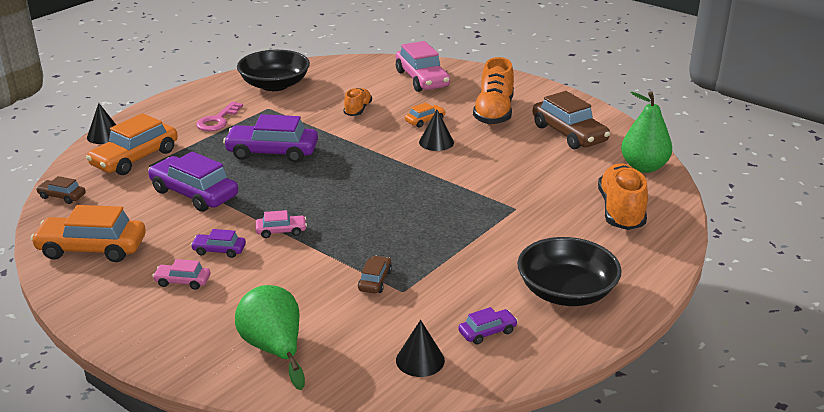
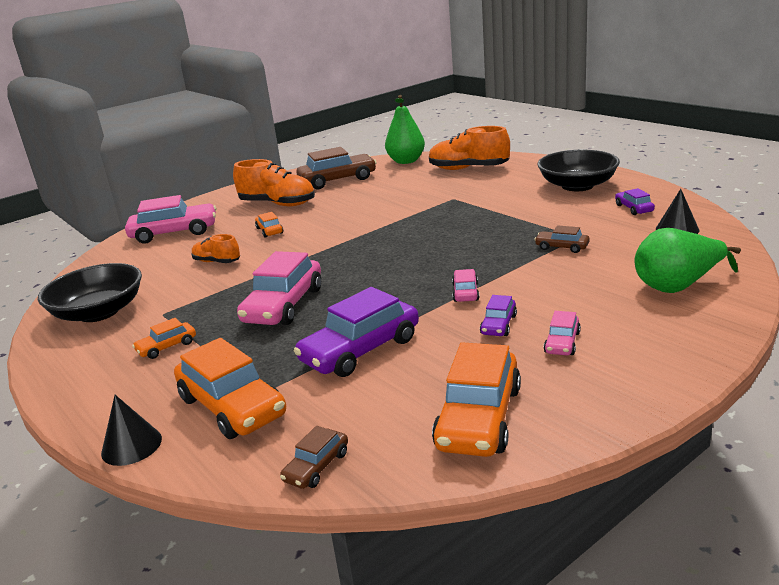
camera: 75 degrees left, 5 degrees down
pink key [196,101,243,131] -> orange car [132,318,196,359]
purple car [223,114,318,163] -> pink car [237,251,321,325]
black cone [419,110,454,151] -> none

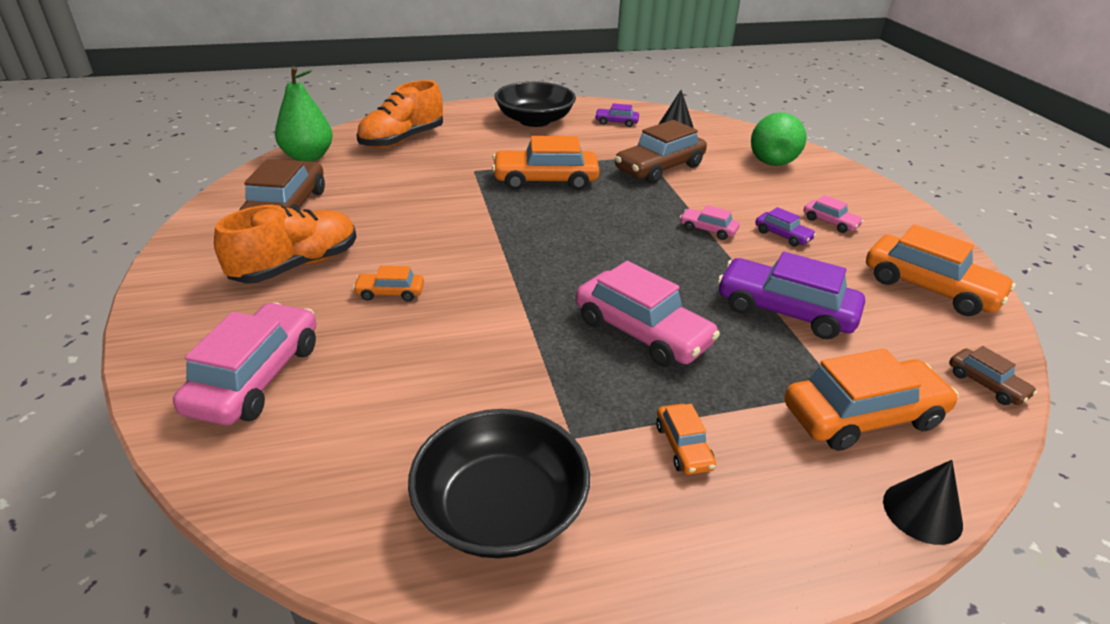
camera: 70 degrees left, 10 degrees up
orange shoe [191,234,240,263] -> none
purple car [294,287,419,377] -> purple car turned 135 degrees clockwise [718,252,865,339]
brown car [534,225,590,253] -> brown car [615,120,707,184], size x2.03
none -> orange car [492,136,599,190]

